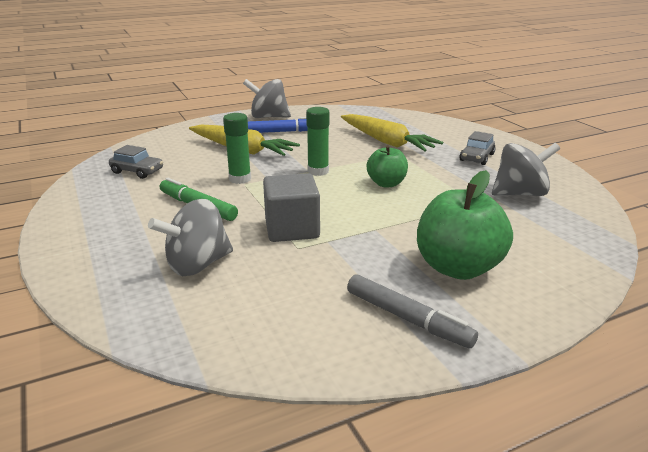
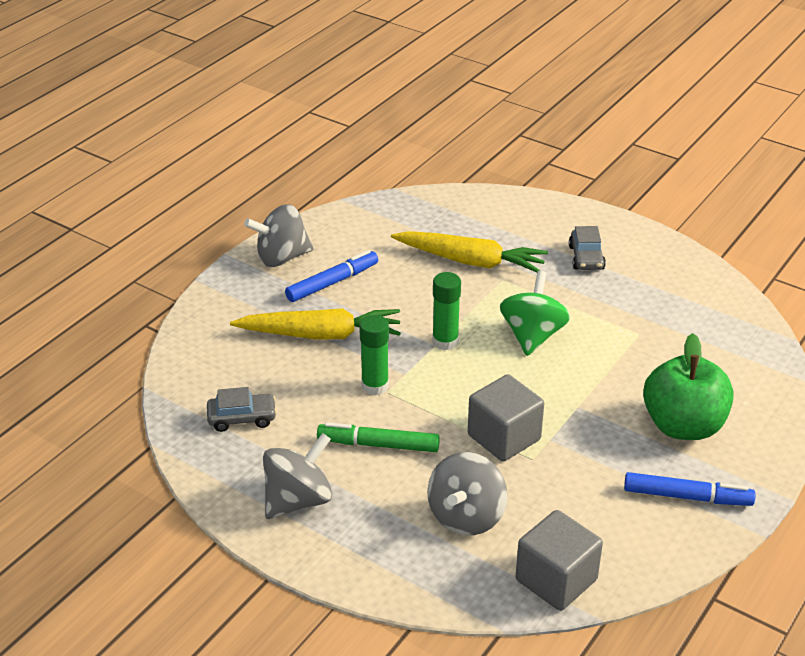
camera: 30 degrees left, 10 degrees up
grey marker [347,274,478,348] -> blue marker [624,472,756,506]
green apple [367,145,408,187] -> green spinning top [500,271,570,356]
grey spinning top [492,143,560,196] -> grey spinning top moved to [263,433,332,519]
none -> grey cube [516,510,603,611]

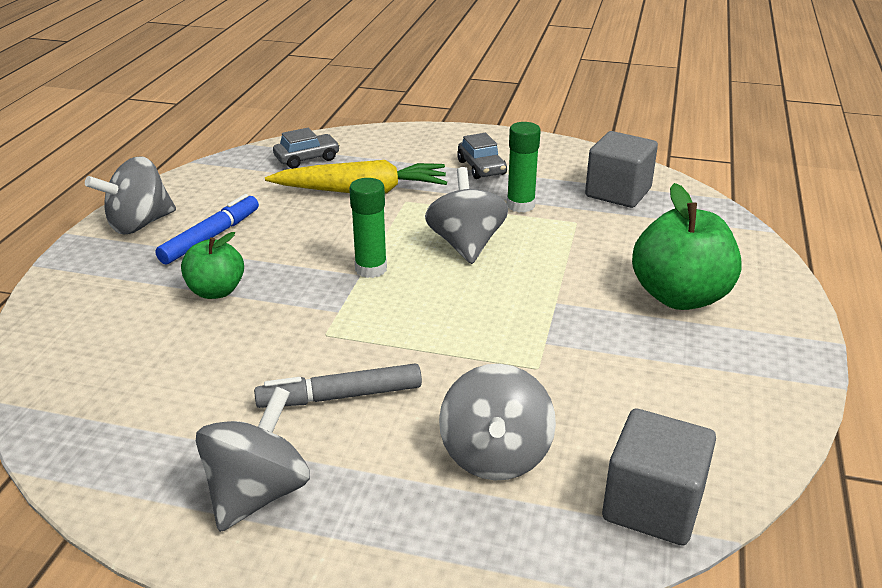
camera: 20 degrees left, 5 degrees down
grey car [207,387,277,432] -> grey car moved to [273,128,340,169]
yellow carrot [230,308,401,340] -> green apple [181,232,244,299]
green marker [317,422,440,452] -> grey marker [254,364,422,408]
green glue stick [359,315,389,395] -> green glue stick moved to [507,122,541,213]
grey cube [468,374,544,462] -> grey cube moved to [585,131,658,208]
green spinning top [500,271,570,356] -> grey spinning top [425,167,508,264]
blue marker [624,472,756,506] -> none

